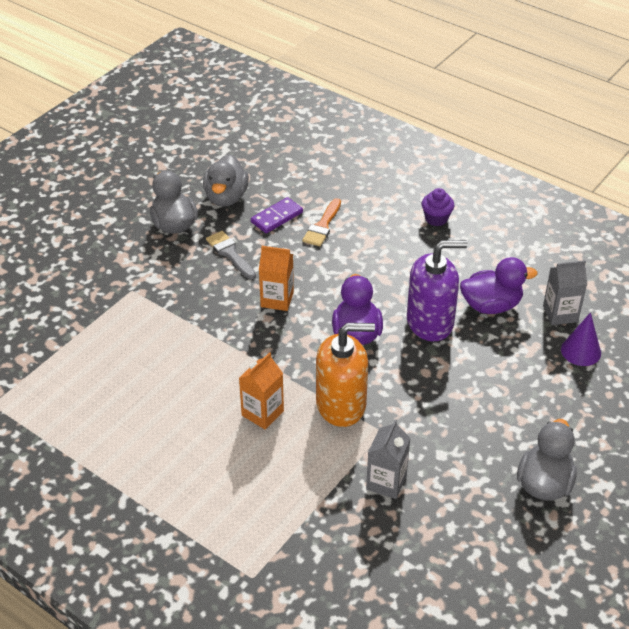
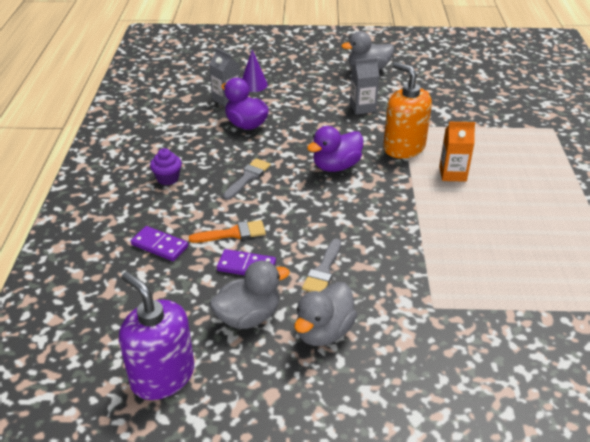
camera: 125 degrees left, 5 degrees down
orange carton [259,246,294,311] -> none
grey carton [366,419,410,499] -> grey carton moved to [350,58,379,114]
purple soap dispenser [407,240,468,341] -> purple soap dispenser moved to [119,272,194,400]
none -> purple domino [131,226,188,261]
none -> grey brush [223,158,271,200]

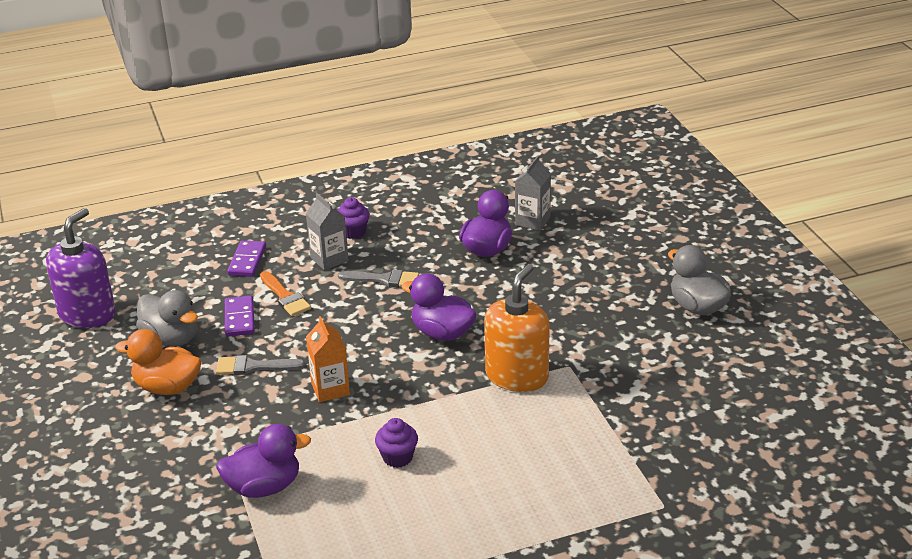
camera: 70 degrees right, 5 degrees down
purple cone [242,50,268,92] -> none
grey duck [294,282,357,346] -> orange duck [115,329,201,395]
grey carton [350,58,379,114] -> grey carton moved to [306,193,349,270]
orange carton [439,122,475,182] -> orange carton moved to [306,316,350,402]
none -> purple duck [216,424,311,498]
none -> purple cupcake [375,418,418,468]

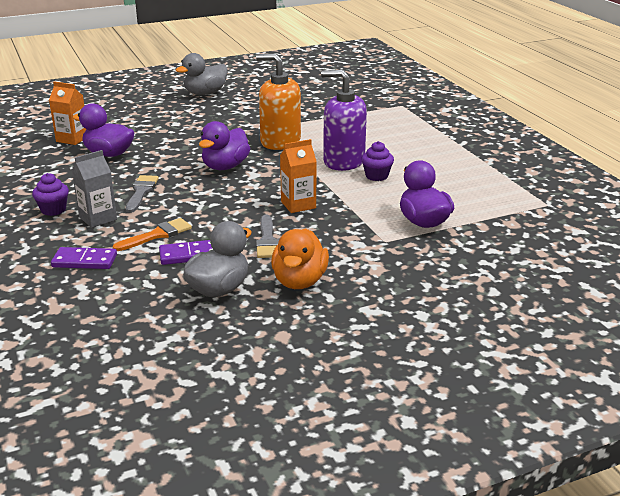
camera: 95 degrees left, 5 degrees down
purple soap dispenser [46,208,116,328] -> purple soap dispenser moved to [321,70,367,171]
grey carton [515,155,551,231] -> orange carton [49,81,87,145]

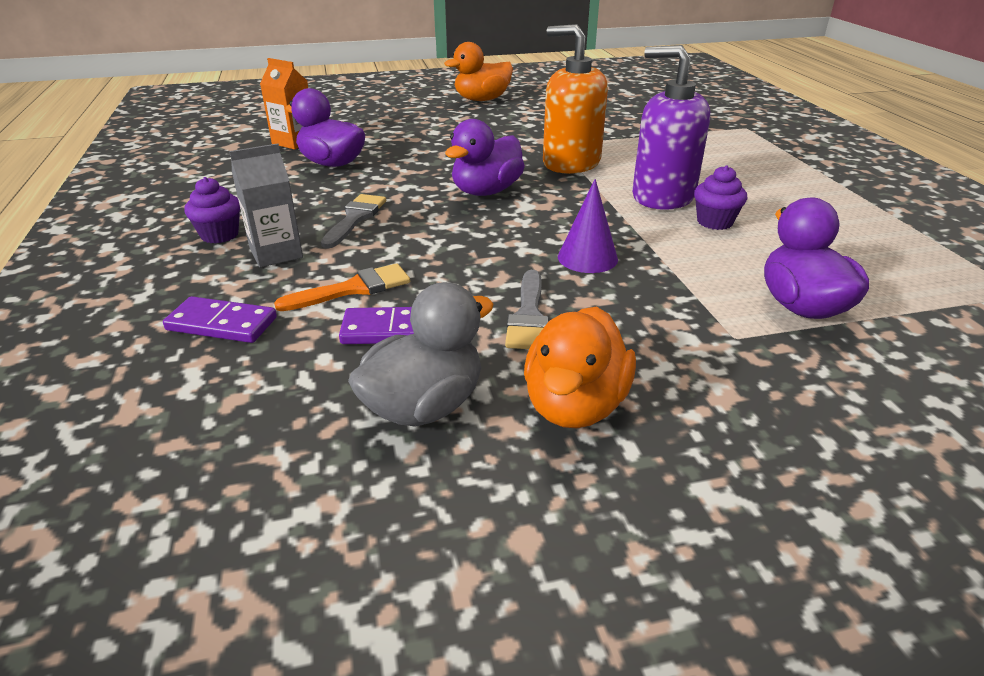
camera: 10 degrees right, 5 degrees up
grey duck [176,53,228,95] -> orange duck [444,42,513,101]
orange carton [280,139,317,213] -> purple cone [558,179,618,273]

